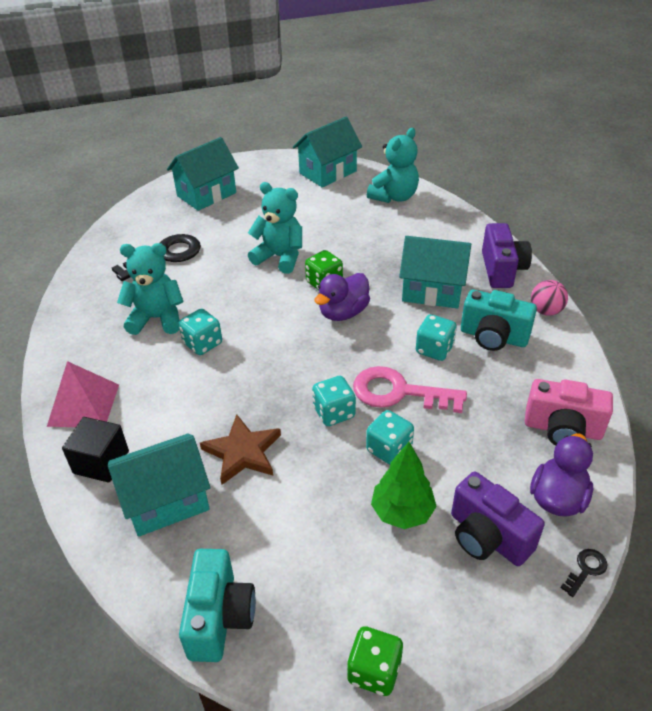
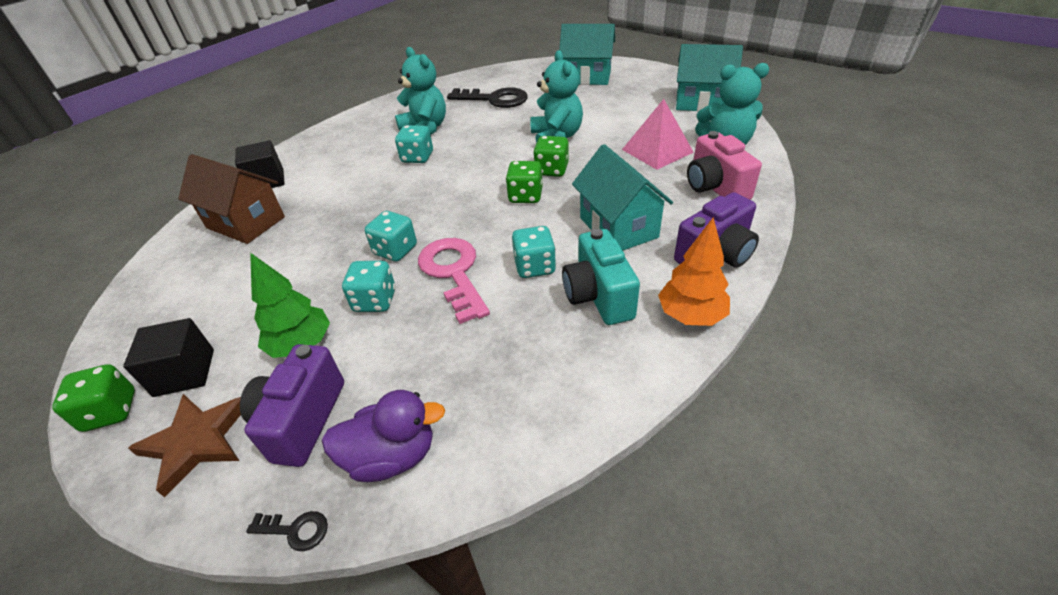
camera: 55 degrees right, 0 degrees up
pink pyramid [47,361,119,427] -> pink pyramid moved to [622,99,694,170]
turquoise house [108,434,211,537] -> brown house [178,154,285,244]
turquoise camera [179,549,256,662] -> none
brown star [200,414,281,485] -> brown star moved to [128,394,241,497]
purple duck [314,273,370,321] -> green dice [506,161,543,203]
pink camera [525,379,613,445] -> pink camera moved to [687,131,762,200]
pink ball [531,280,568,316] -> orange tree [658,218,730,326]
none -> black cube [123,318,214,397]

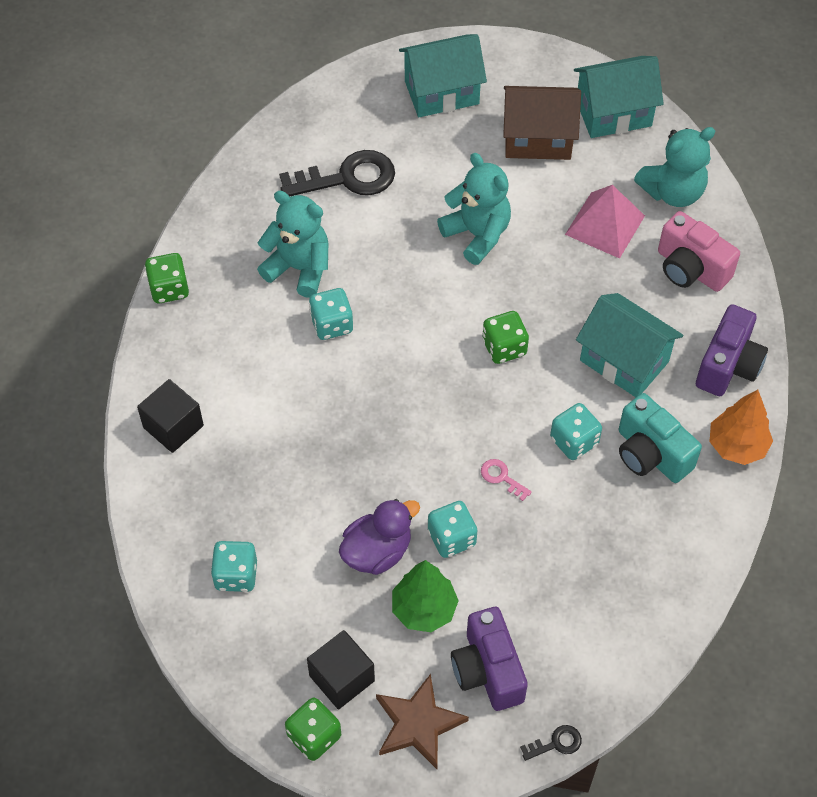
camera: 30 degrees left, 15 degrees up
brown house [178,154,285,244] -> brown house moved to [503,86,581,160]
purple duck [322,390,445,482] -> purple duck moved to [339,499,420,575]
turquoise dice [365,211,417,262] -> turquoise dice moved to [211,541,257,592]
pink key [418,238,490,324] -> pink key [481,459,532,501], size x0.44
green dice [533,136,569,177] -> green dice moved to [145,253,189,303]

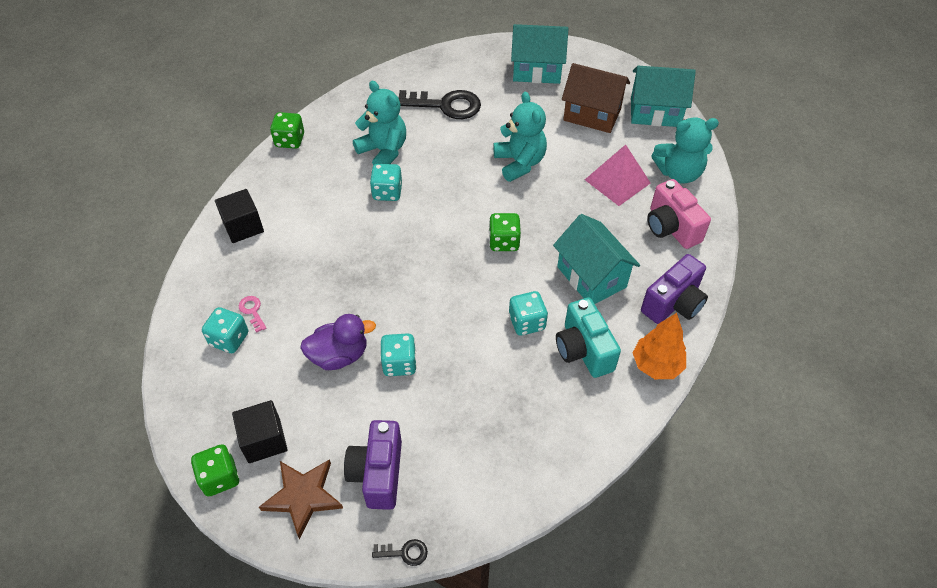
camera: 20 degrees right, 5 degrees down
green tree [392,560,459,632] -> none
pink key [481,459,532,501] -> pink key moved to [239,296,267,333]

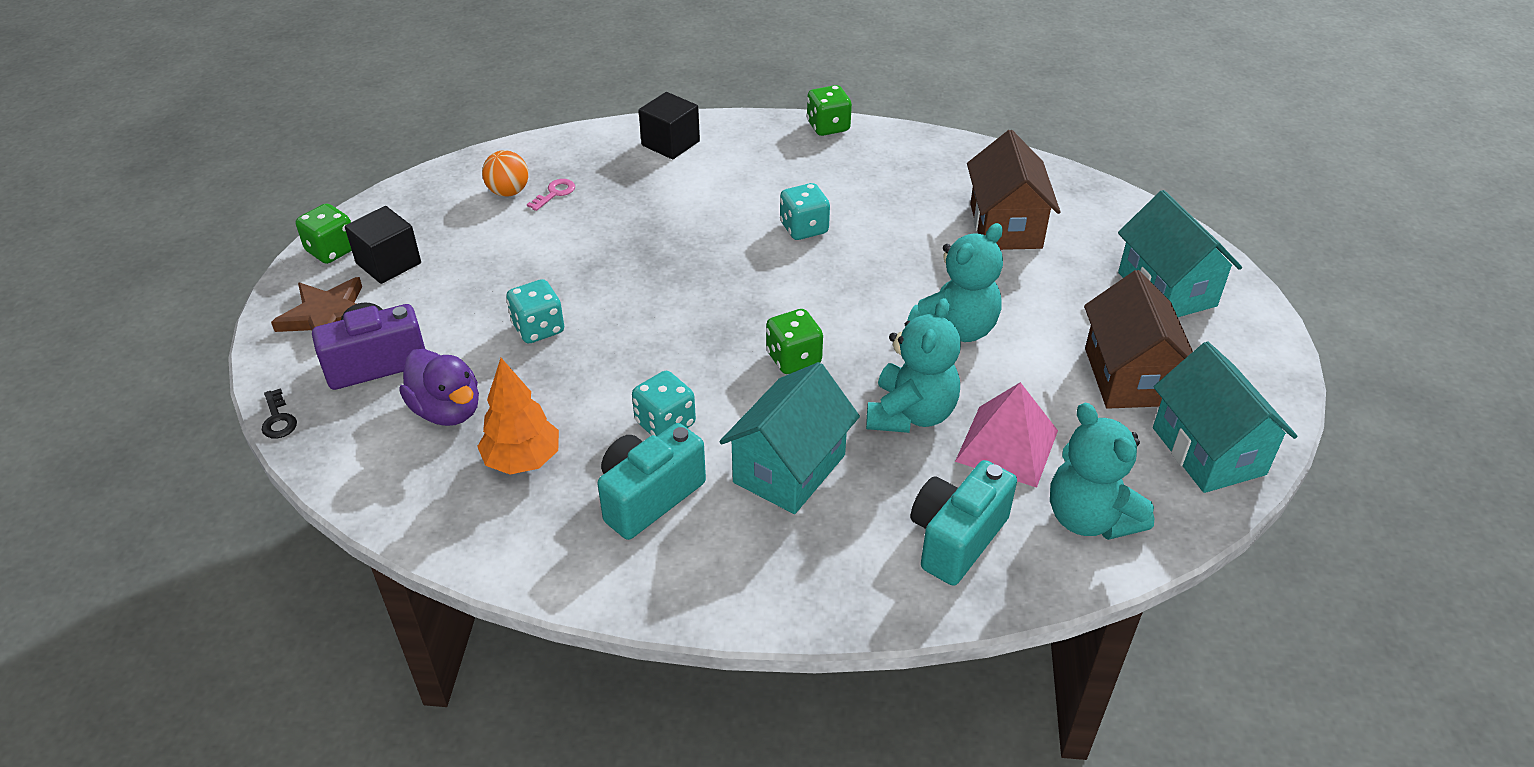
camera: 65 degrees right, 10 degrees down
turquoise dice [202,307,248,353] -> orange ball [482,150,529,196]
purple duck [300,314,376,370] -> purple duck moved to [399,349,479,426]
turquoise teddy bear [353,81,406,166] -> turquoise teddy bear moved to [866,298,961,433]
black key [399,90,481,119] -> brown house [967,130,1061,250]
orange tree [633,313,686,379] -> orange tree moved to [477,358,559,475]
purple camera [641,254,708,324] -> none
pink camera [647,179,711,249] -> turquoise camera [911,460,1017,586]

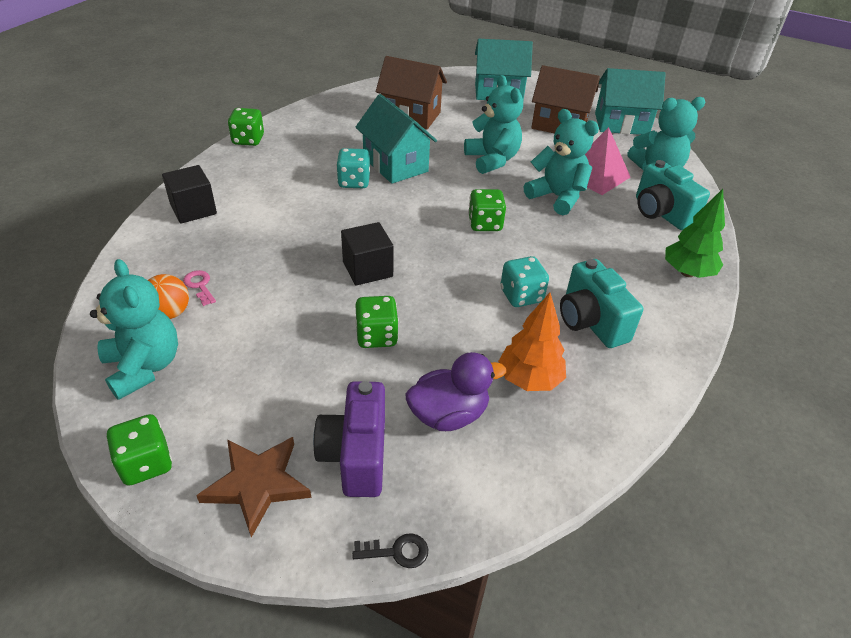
camera: 70 degrees left, 0 degrees up
black cube [345,206,421,284] -> black cube moved to [341,222,394,286]
turquoise dice [506,279,564,343] -> green dice [355,296,399,348]
turquoise house [719,362,860,514] -> turquoise house moved to [355,94,437,184]
none -> turquoise teddy bear [90,259,178,400]
none -> green tree [665,189,725,278]

